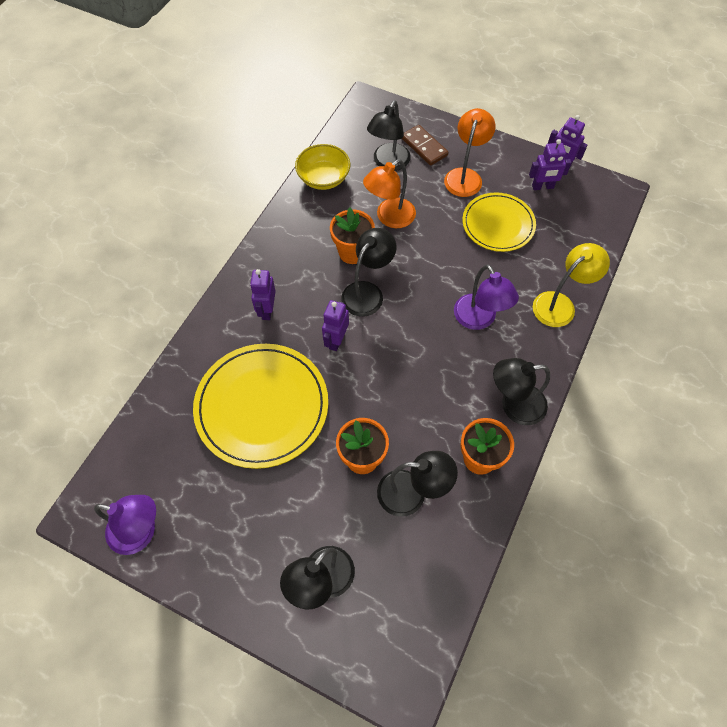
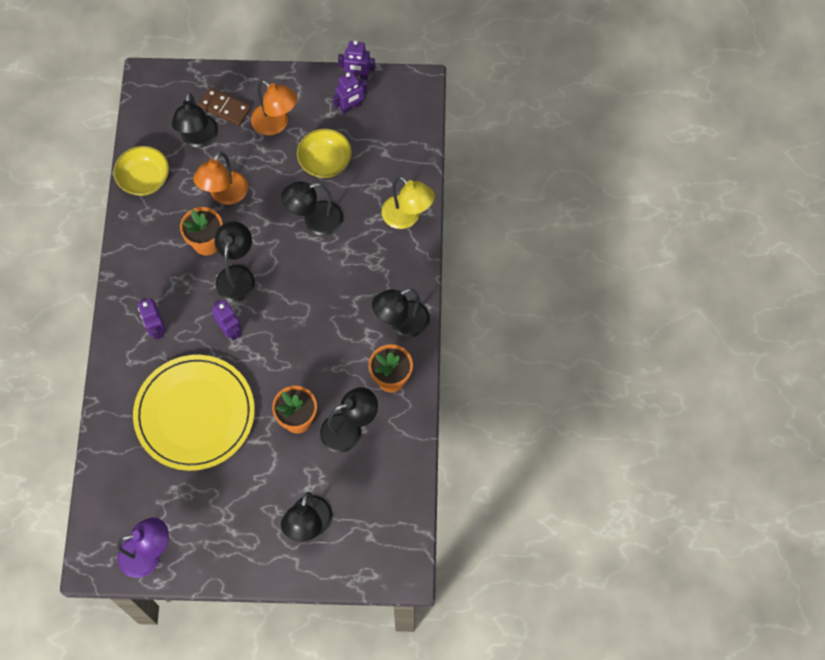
camera: 25 degrees left, 5 degrees up
purple robot [322,300,349,351] -> purple robot turned 150 degrees clockwise [212,300,242,341]
orange lamp [444,108,496,197] -> orange lamp turned 135 degrees clockwise [251,80,297,135]
purple lamp [454,265,519,330] -> none
yellow plate [462,192,536,252] -> yellow bowl [297,129,352,178]
yellow lamp [533,243,610,327] -> yellow lamp turned 105 degrees clockwise [382,176,435,229]
none -> black lamp [281,181,343,236]

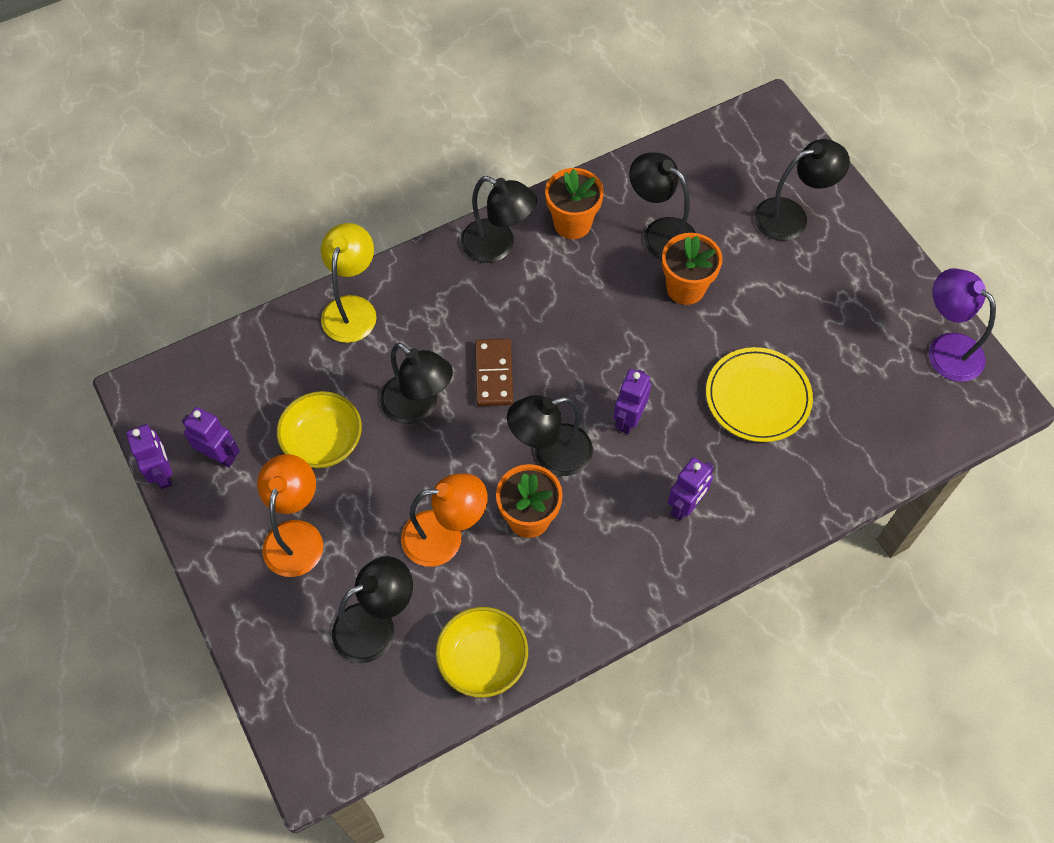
camera: 120 degrees left, 5 degrees down
yellow plate [133,355,255,471] -> yellow plate [706,347,813,442], size x0.63
brown domino [198,87,251,126] -> brown domino moved to [475,339,513,406]

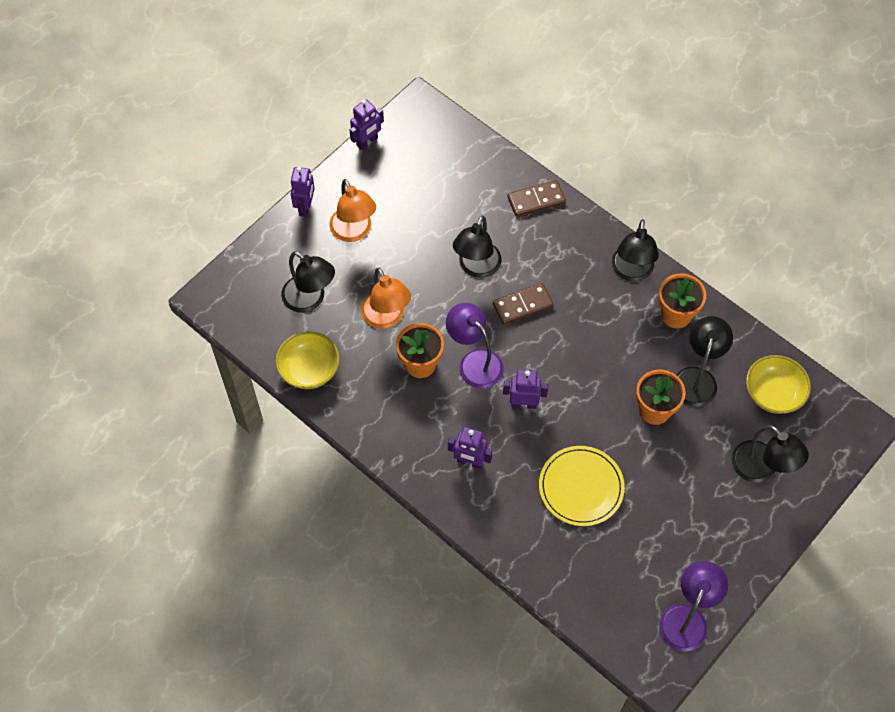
camera: 70 degrees right, 0 degrees up
purple robot [182,407,240,467] -> purple robot moved to [291,167,315,217]
orange lamp [257,454,323,577] -> orange lamp turned 75 degrees clockwise [330,179,376,242]
yellow bowl [277,391,362,468] -> yellow bowl moved to [746,355,811,414]
yellow lamp [321,223,377,343] -> brown domino [508,180,566,217]
black lamp [507,395,593,476] -> purple lamp [446,303,504,389]

